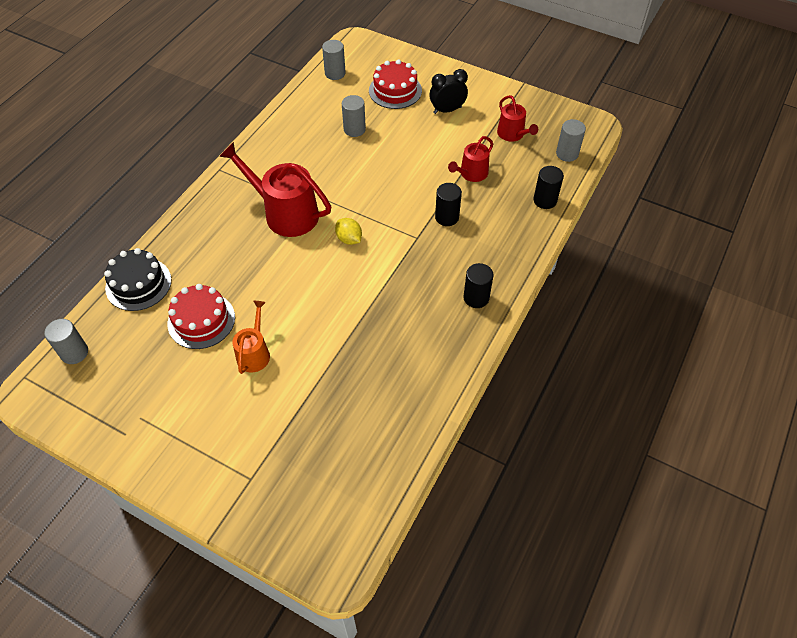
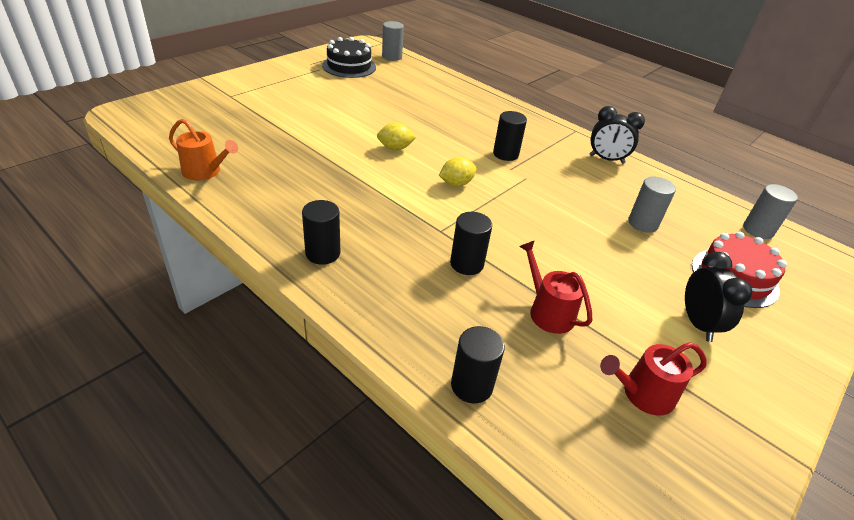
camera: 100 degrees right, 15 degrees down
black cake [104,248,171,311] -> black cake moved to [322,37,376,78]
red cake [168,284,235,349] -> none
red watering can [219,142,331,237] -> black cylinder [493,111,527,161]
orange watering can [233,301,270,374] -> orange watering can moved to [169,119,238,180]
grey cylinder [556,119,586,162] -> none
none -> yellow lemon [377,122,416,150]
none -> black clock [590,106,645,164]

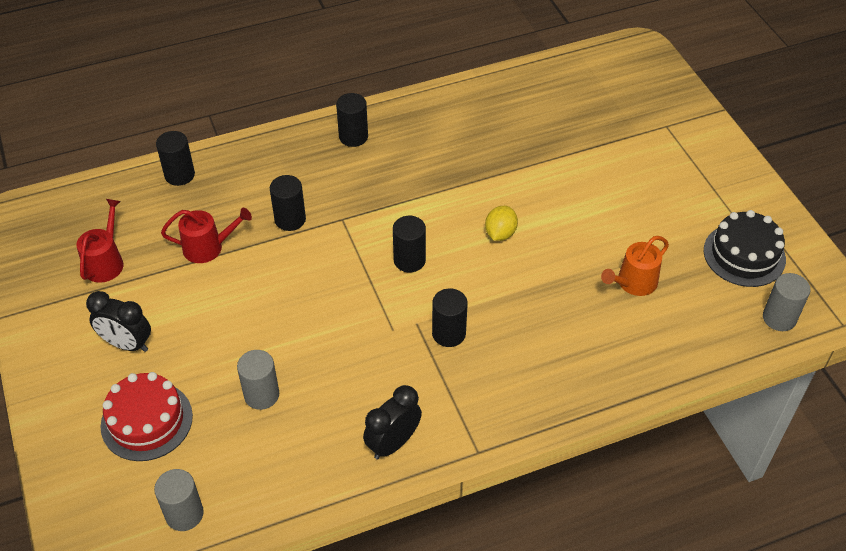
camera: 120 degrees right, 10 degrees up
orange watering can [169,119,238,180] -> orange watering can moved to [601,236,669,296]
yellow lemon [439,157,477,186] -> black cylinder [393,216,426,273]

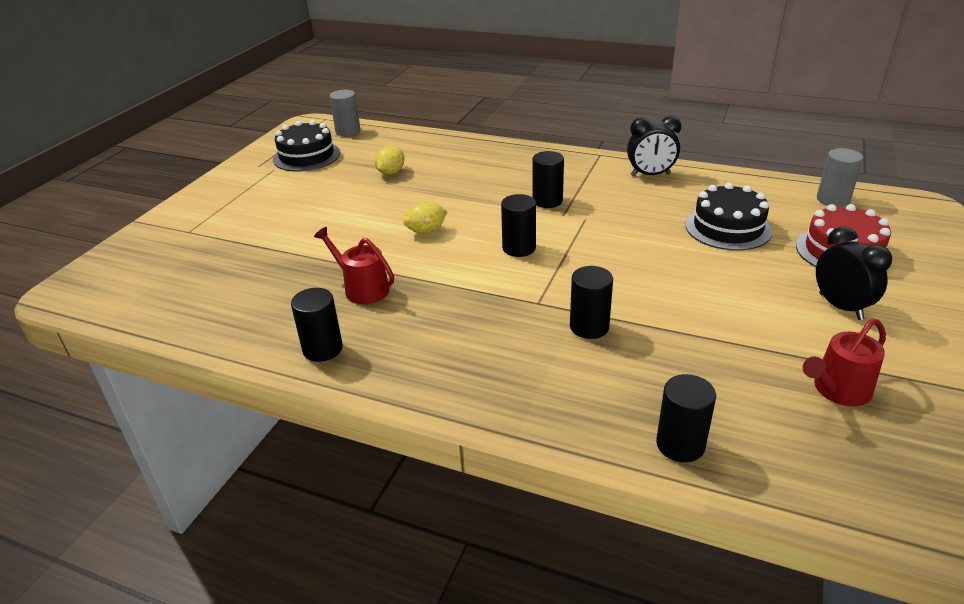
camera: 135 degrees left, 15 degrees down
red watering can [161,208,252,263] -> red watering can moved to [314,227,394,304]
grey cylinder [237,350,279,410] -> black cake [686,183,772,251]
black cylinder [336,93,368,147] -> black cylinder moved to [291,288,343,362]
orange watering can [601,236,669,296] -> yellow lemon [375,145,405,175]

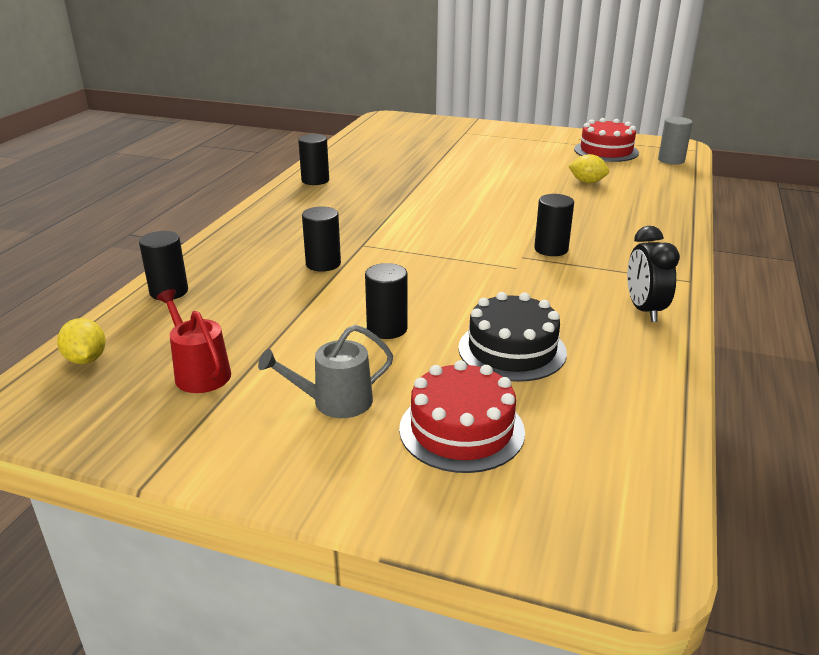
camera: 85 degrees right, 5 degrees down
black cake [273,120,340,172] -> red cake [574,118,639,162]
red watering can [314,227,394,304] -> none
yellow lemon [403,201,448,234] -> yellow lemon moved to [57,318,106,364]
black cylinder [501,194,536,257] -> black cylinder moved to [365,263,408,339]
black clock [816,226,892,320] -> grey watering can [258,325,393,418]
grey cylinder [817,148,863,207] -> none

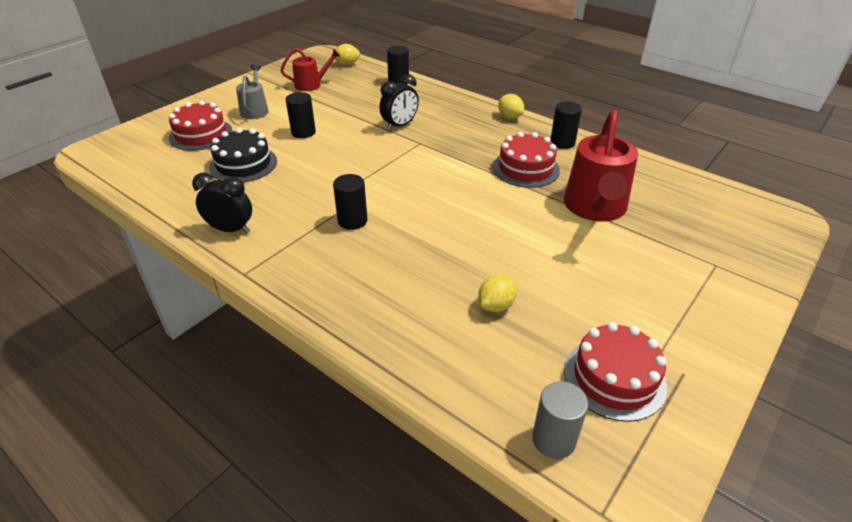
camera: 110 degrees right, 10 degrees up
black cylinder [302,206,341,272] -> black clock [379,74,419,131]
none -> red cake [493,132,560,188]
none -> yellow lemon [498,94,524,119]
none -> red watering can [564,110,638,221]

